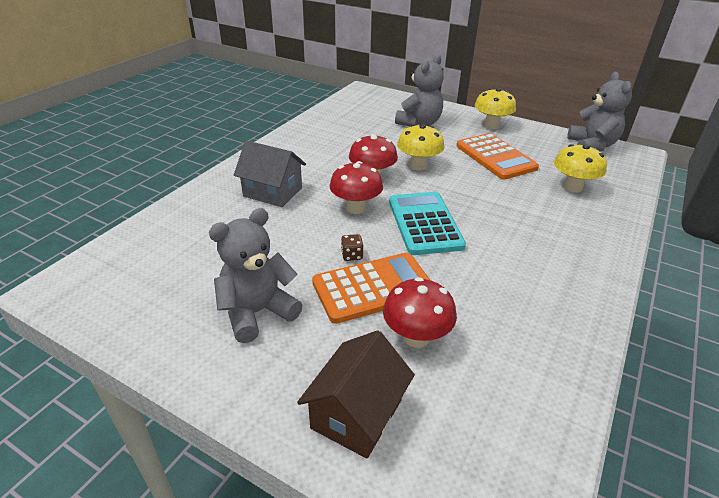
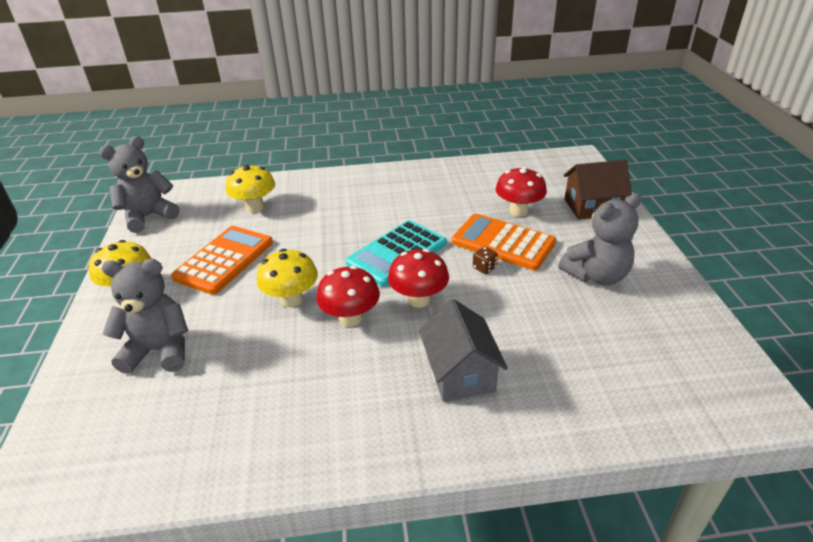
camera: 125 degrees left, 0 degrees up
grey teddy bear [209,208,303,343] -> grey teddy bear turned 45 degrees counterclockwise [558,193,642,285]

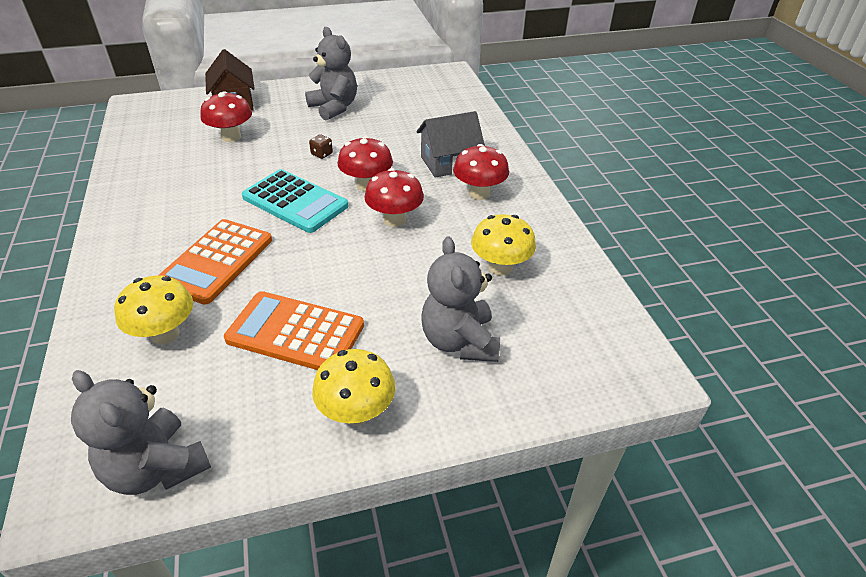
camera: 100 degrees left, 5 degrees up
yellow mushroom [257,249,318,307] -> yellow mushroom moved to [471,214,536,276]
orange calculator [452,214,556,270] -> orange calculator moved to [158,219,272,305]
none -> red mushroom [453,144,509,200]

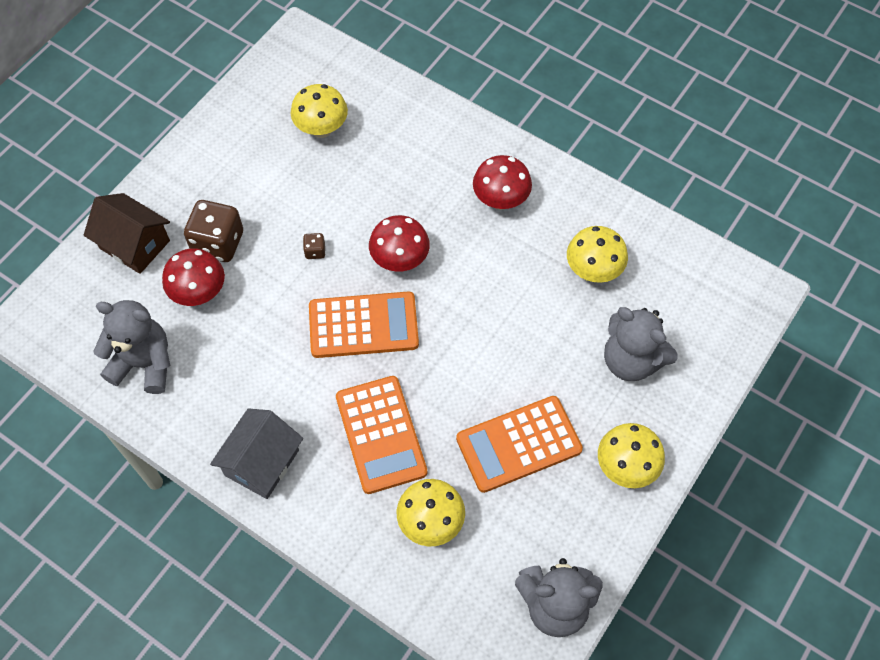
camera: 40 degrees left, 20 degrees up
turquoise calculator [242,169,348,233] -> orange calculator [309,291,419,358]
grey teddy bear [305,27,357,121] -> grey teddy bear moved to [93,300,170,394]
red mushroom [364,168,424,227] -> none
grey house [416,111,485,178] -> grey house moved to [210,408,303,499]
none -> brown dice [184,200,243,262]
none -> yellow mushroom [291,84,348,138]

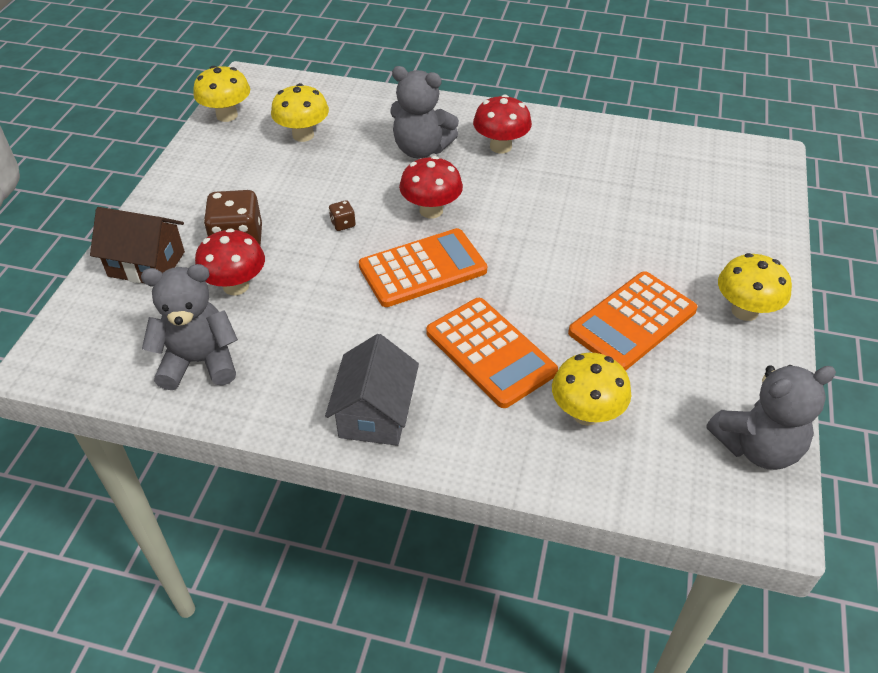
camera: 20 degrees left, 15 degrees down
yellow mushroom [567,226,628,283] -> yellow mushroom moved to [193,66,250,122]
grey teddy bear [604,307,678,381] -> grey teddy bear moved to [390,66,459,158]

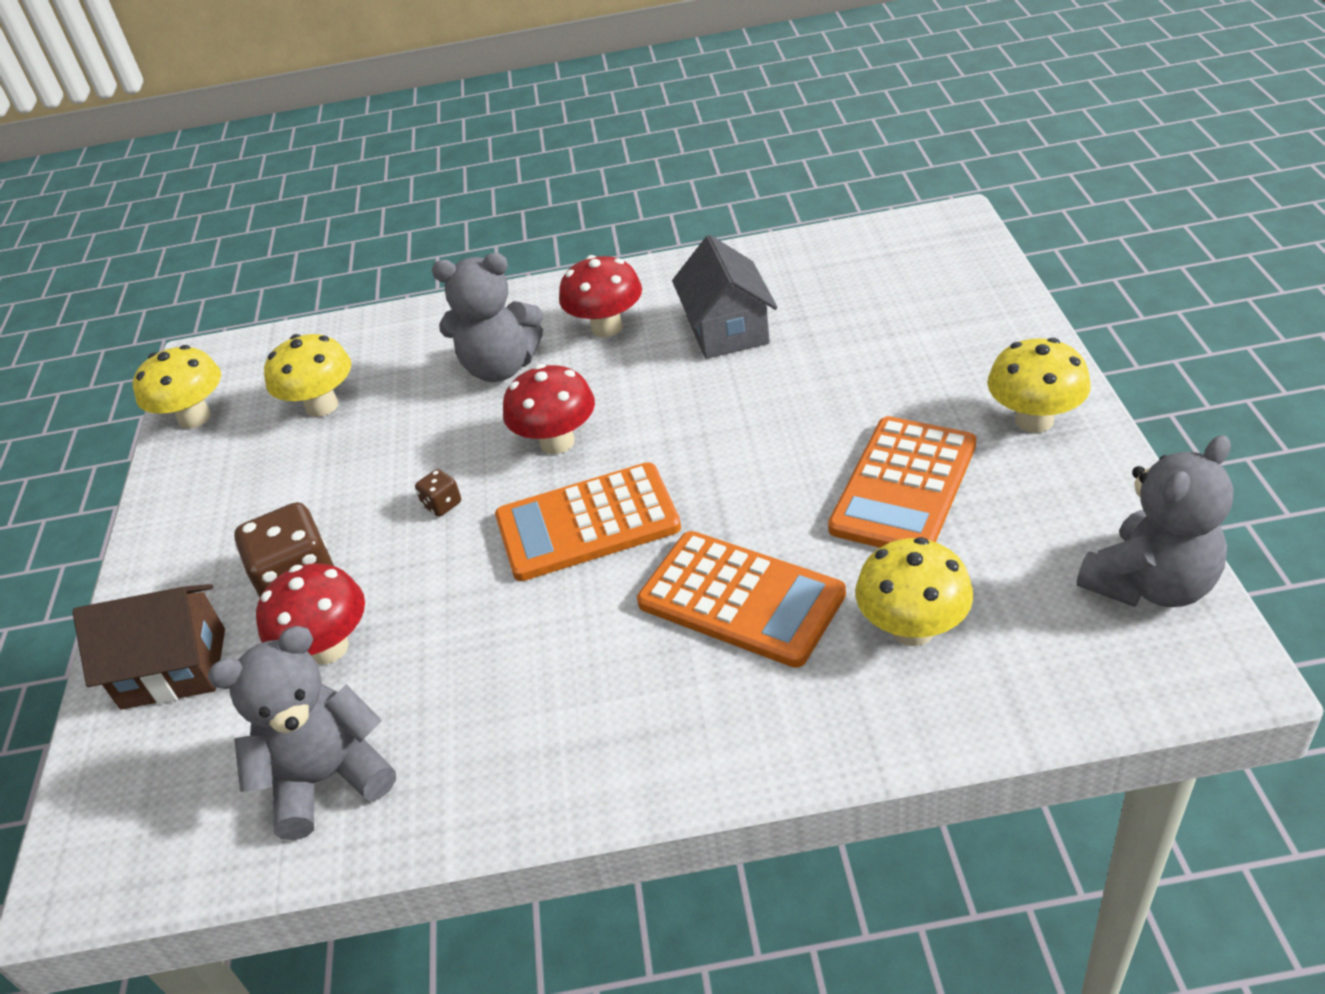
camera: 15 degrees left, 5 degrees down
grey house [325,334,419,446] -> grey house moved to [672,235,778,359]
orange calculator [359,228,487,307] -> orange calculator turned 150 degrees counterclockwise [495,462,681,581]

